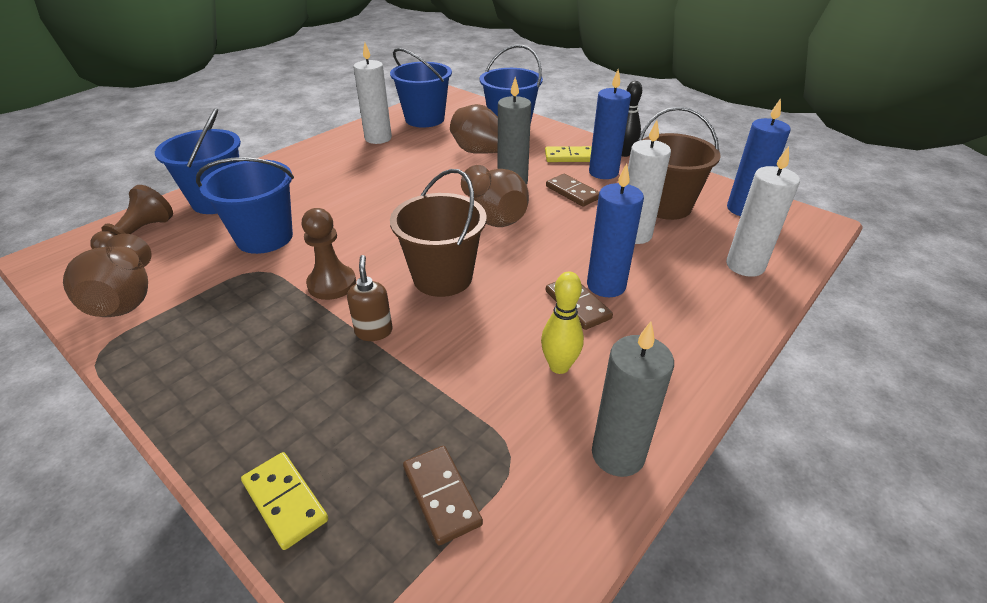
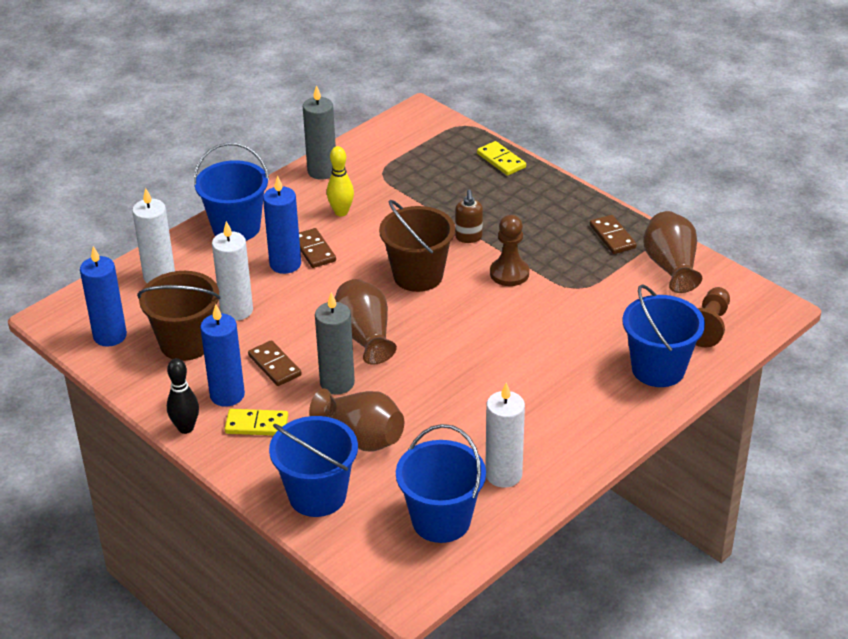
camera: 175 degrees left, 0 degrees up
blue bucket [196,157,294,254] -> blue bucket moved to [193,143,269,241]
brown domino [403,446,483,546] -> brown domino moved to [590,215,637,254]

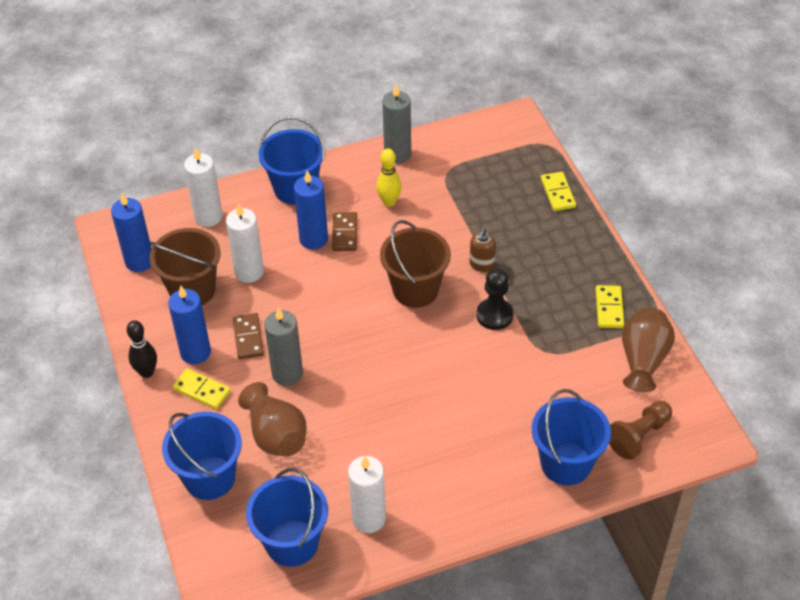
camera: 25 degrees right, 10 degrees up
brown vase [335,279,397,365] -> none
brown pawn [490,215,529,286] -> black pawn [476,268,514,330]
brown domino [590,215,637,254] -> yellow domino [596,285,624,328]

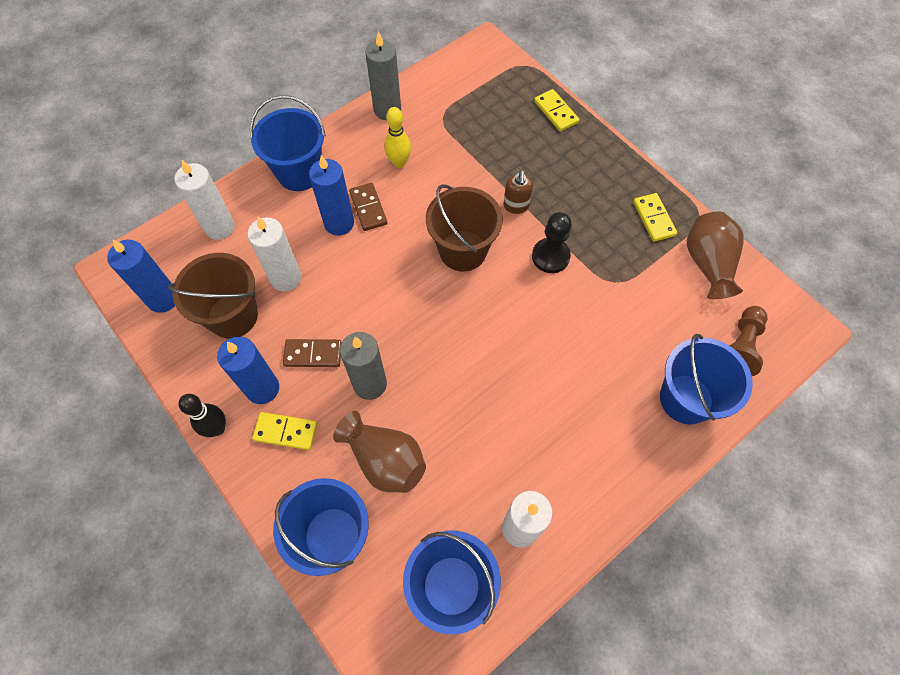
camera: 20 degrees left, 15 degrees up
brown domino [233,313,264,359] -> brown domino turned 60 degrees counterclockwise [283,339,342,367]

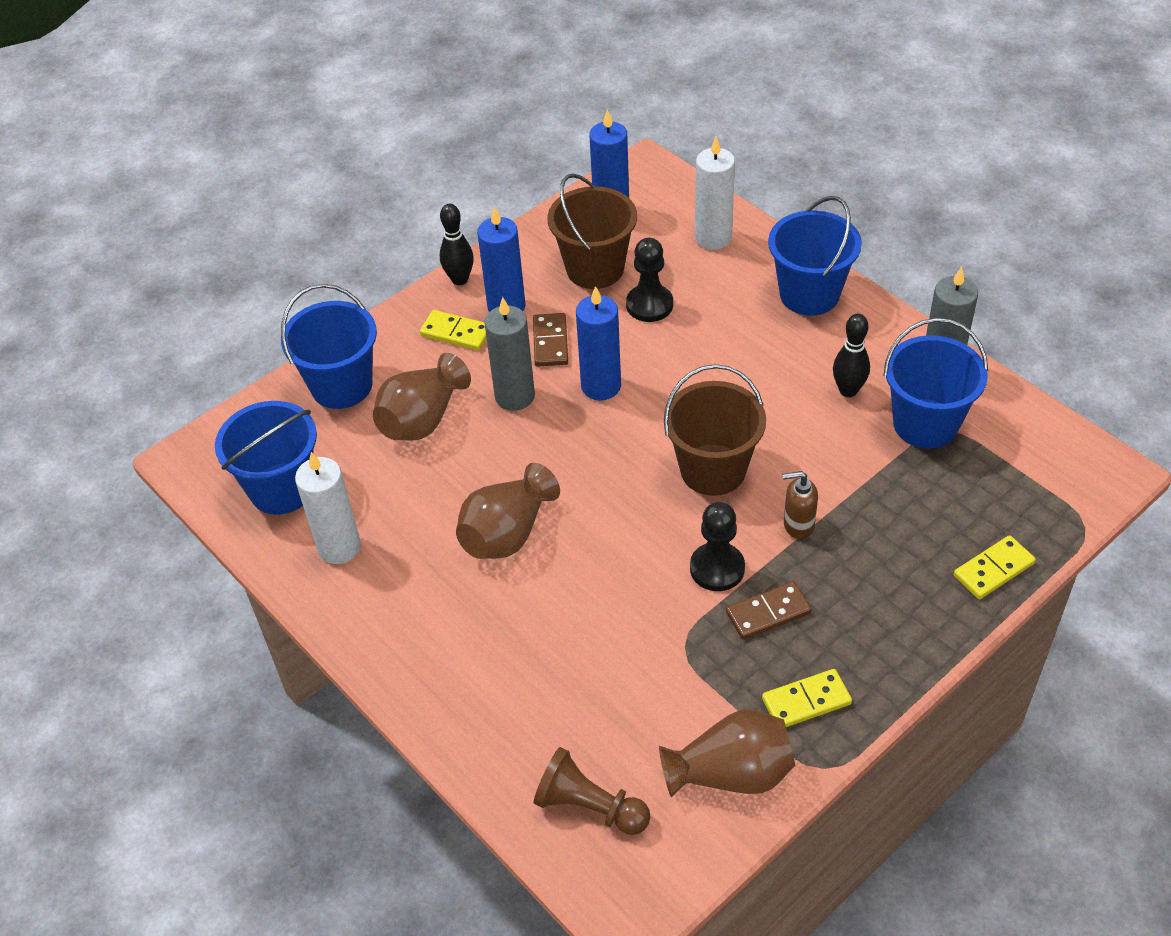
camera: 90 degrees right, 15 degrees down
white candle [247,217,302,292] -> black pawn [626,238,673,322]
yellow domino [252,412,317,450] -> yellow domino turned 75 degrees counterclockwise [420,310,487,350]
blue candle [309,155,354,236] -> blue candle moved to [576,286,621,400]
brown domino [349,183,387,231] -> brown domino moved to [726,581,812,640]
yellow bowling pin [385,107,411,168] -> black bowling pin [833,314,870,397]
blue bucket [660,334,753,424] -> blue bucket moved to [883,318,988,449]
none -> brown vase [456,463,560,559]

